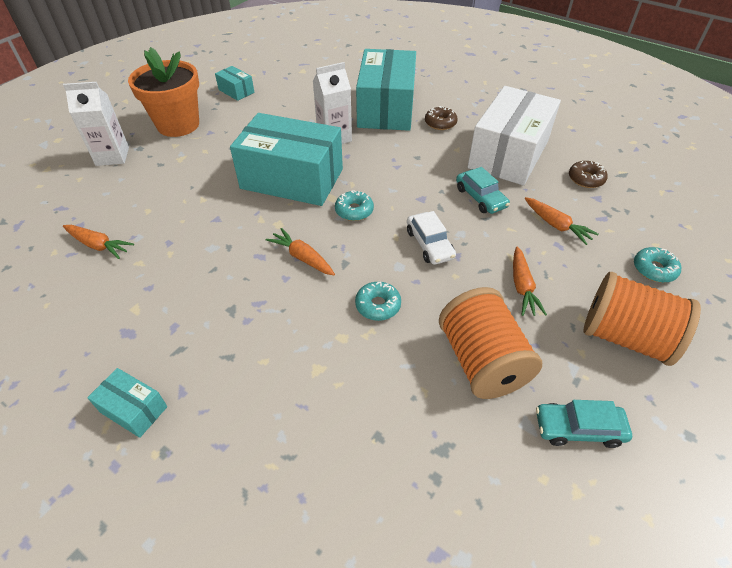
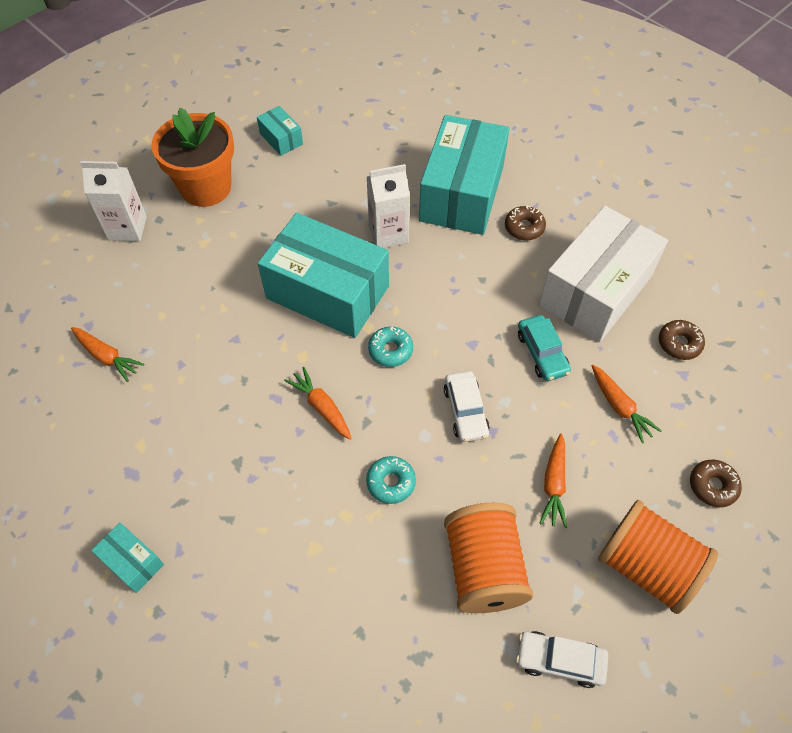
camera: 10 degrees right, 10 degrees up
turquoise car [536,400,632,448] -> white car [516,631,608,688]
turquoise donut [634,247,681,283] -> brown donut [690,460,742,507]

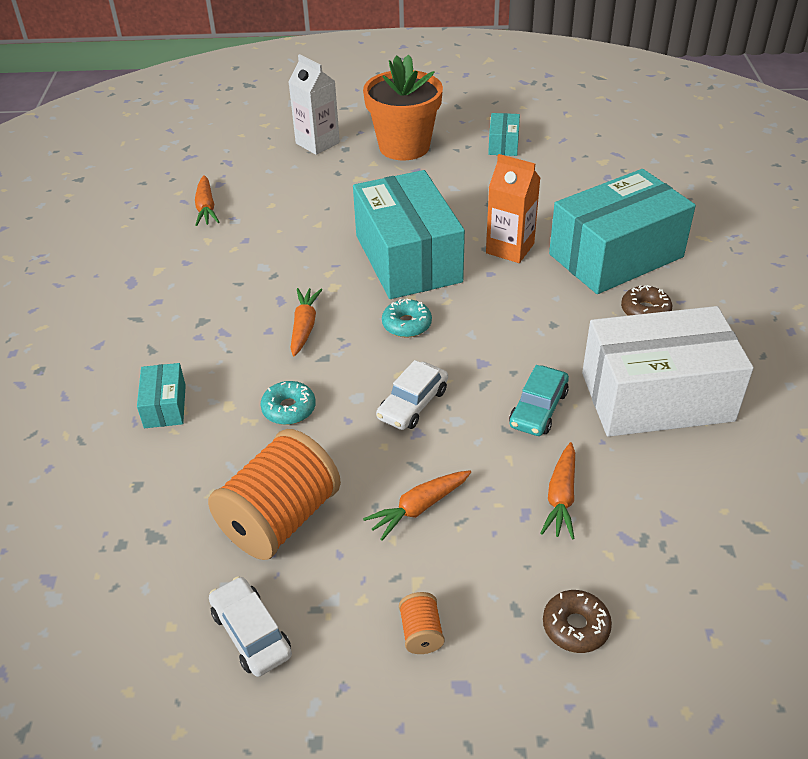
camera: 45 degrees right, 15 degrees down
turquoise box [91,523,164,593] -> turquoise box moved to [137,363,186,428]
white carton [367,164,410,248] -> orange carton [486,154,540,263]
orange spool [598,500,718,614] -> orange spool [399,592,445,654], size x0.42
brown donut [659,320,705,360] -> none

